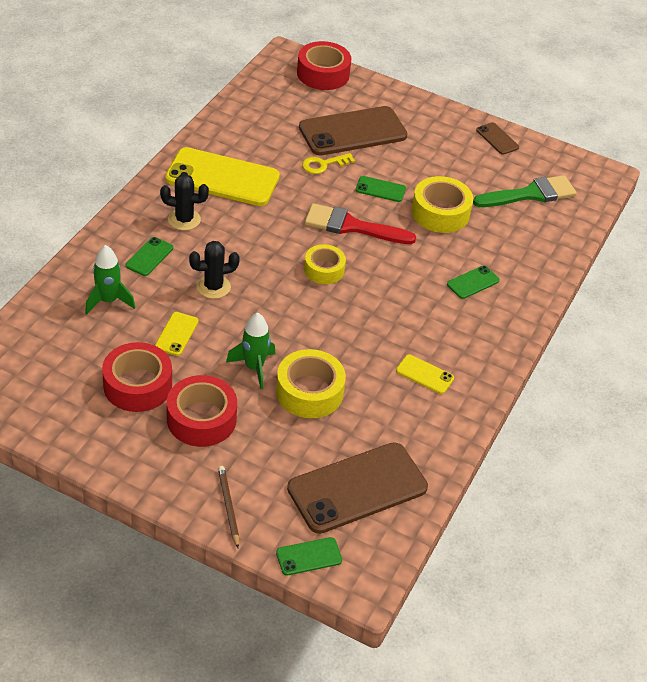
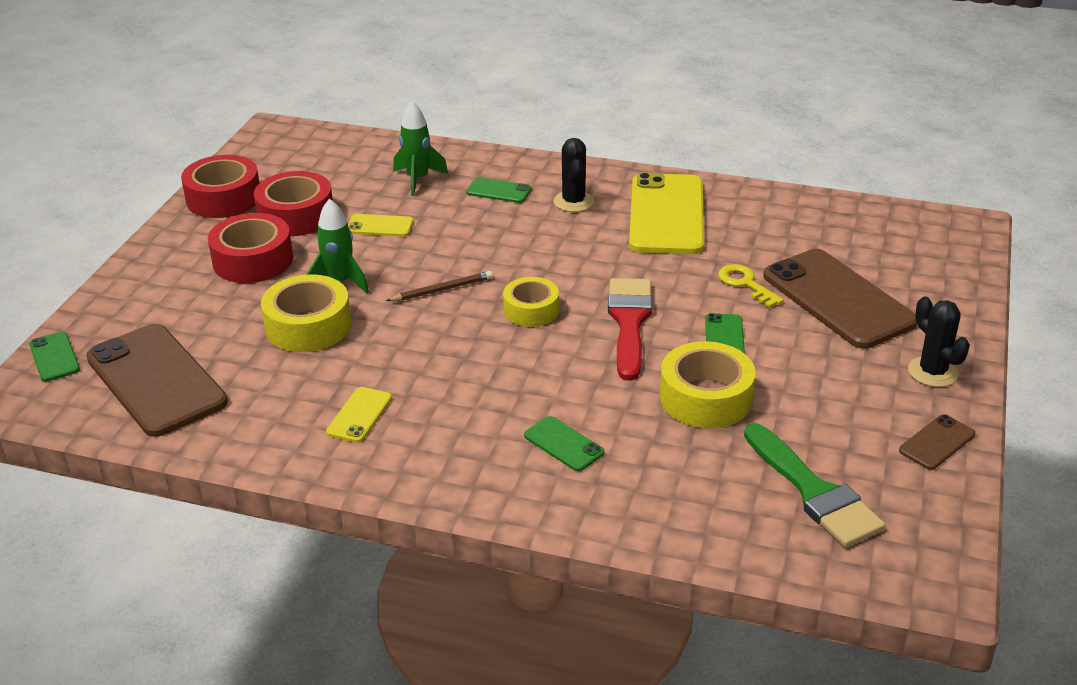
camera: 85 degrees right, 10 degrees down
black cactus [189,241,240,299] -> black cactus moved to [908,296,970,387]
brown pencil [218,466,239,548] -> brown pencil moved to [386,271,493,301]
red tape [297,41,351,90] -> red tape moved to [181,155,259,218]

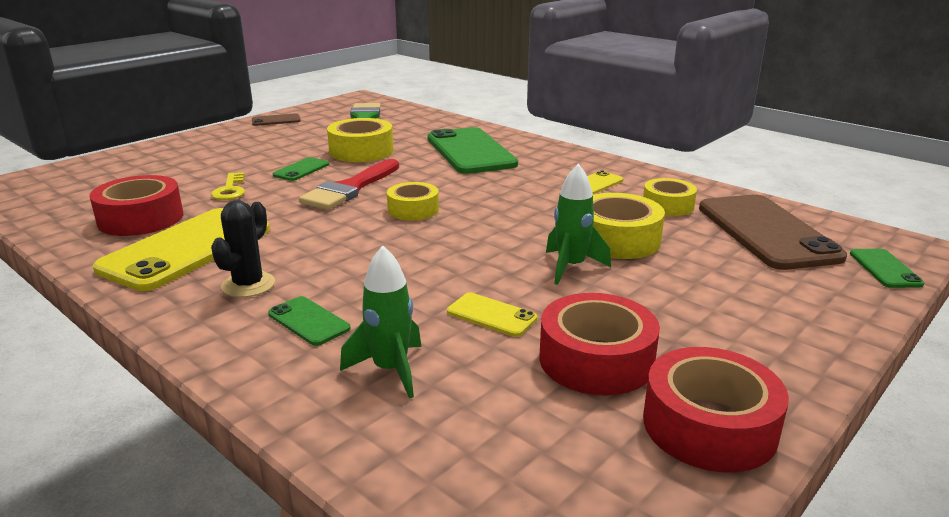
camera: 155 degrees left, 10 degrees down
red tape [208,213,293,283] -> red tape moved to [89,175,183,236]
brown pencil [386,271,493,301] -> none
green phone [524,416,604,471] -> green phone [427,127,518,174], size x2.22
brown phone [763,249,917,349] -> none
black cactus [908,296,970,387] -> none
none -> yellow tape [643,178,697,216]

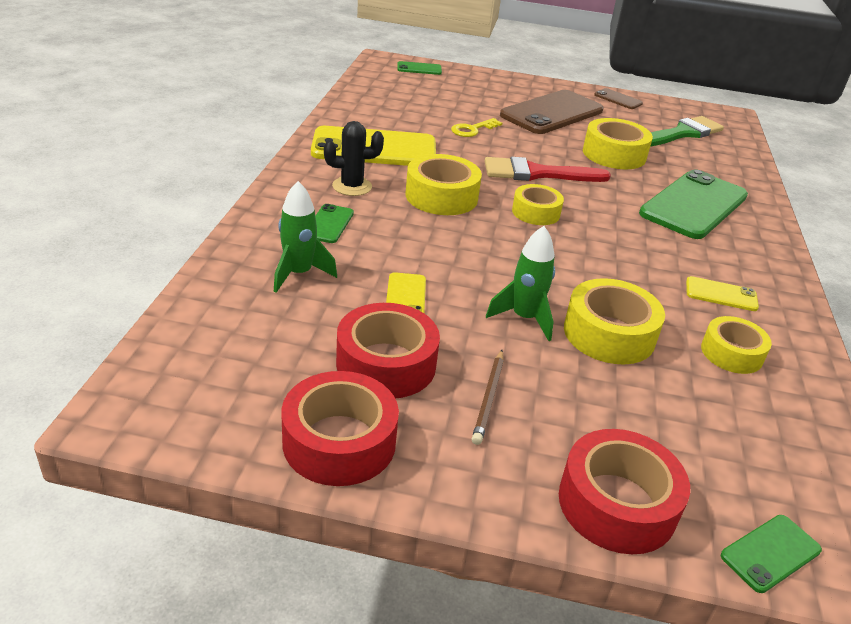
camera: 55 degrees right, 10 degrees up
red tape [89,175,183,236] -> red tape moved to [559,429,690,554]
green phone [273,157,329,181] -> green phone moved to [397,61,442,75]
brown phone [699,194,847,270] -> brown phone moved to [500,90,604,134]
none -> yellow tape [406,154,482,215]
none -> brown pencil [472,350,504,445]

